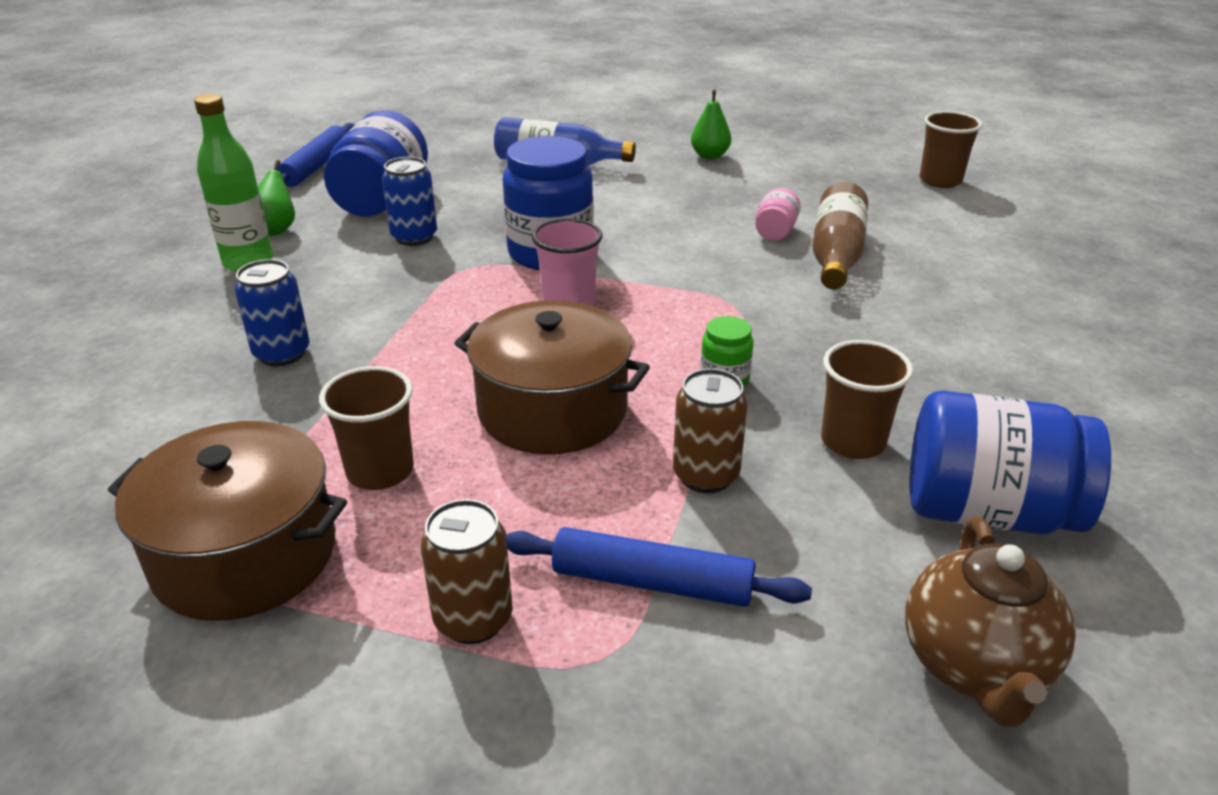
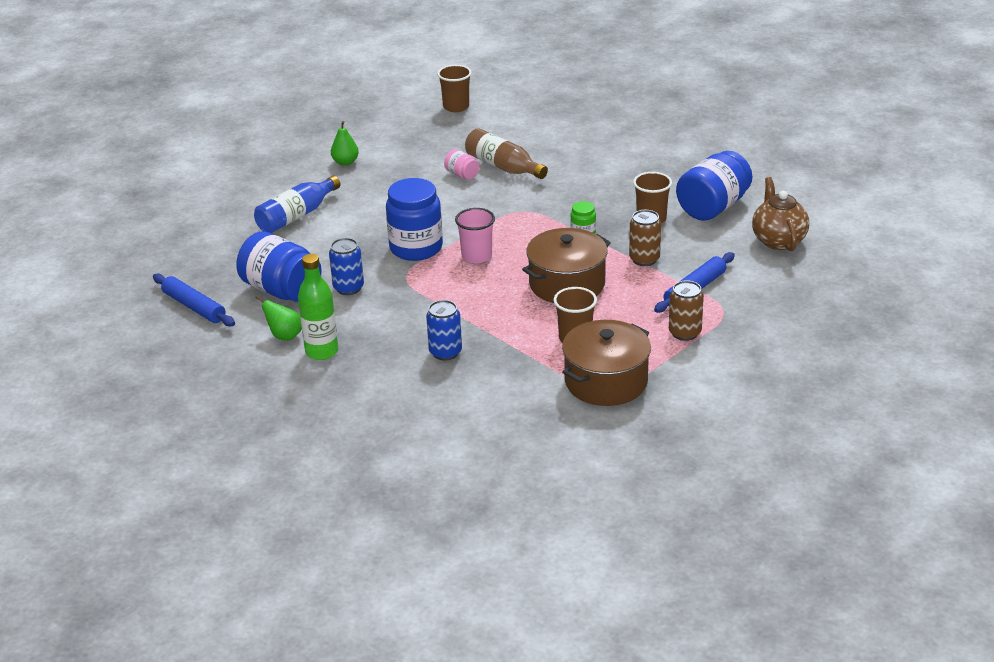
camera: 60 degrees left, 0 degrees up
brown teapot [905,516,1076,728] -> brown teapot turned 135 degrees counterclockwise [752,177,809,251]

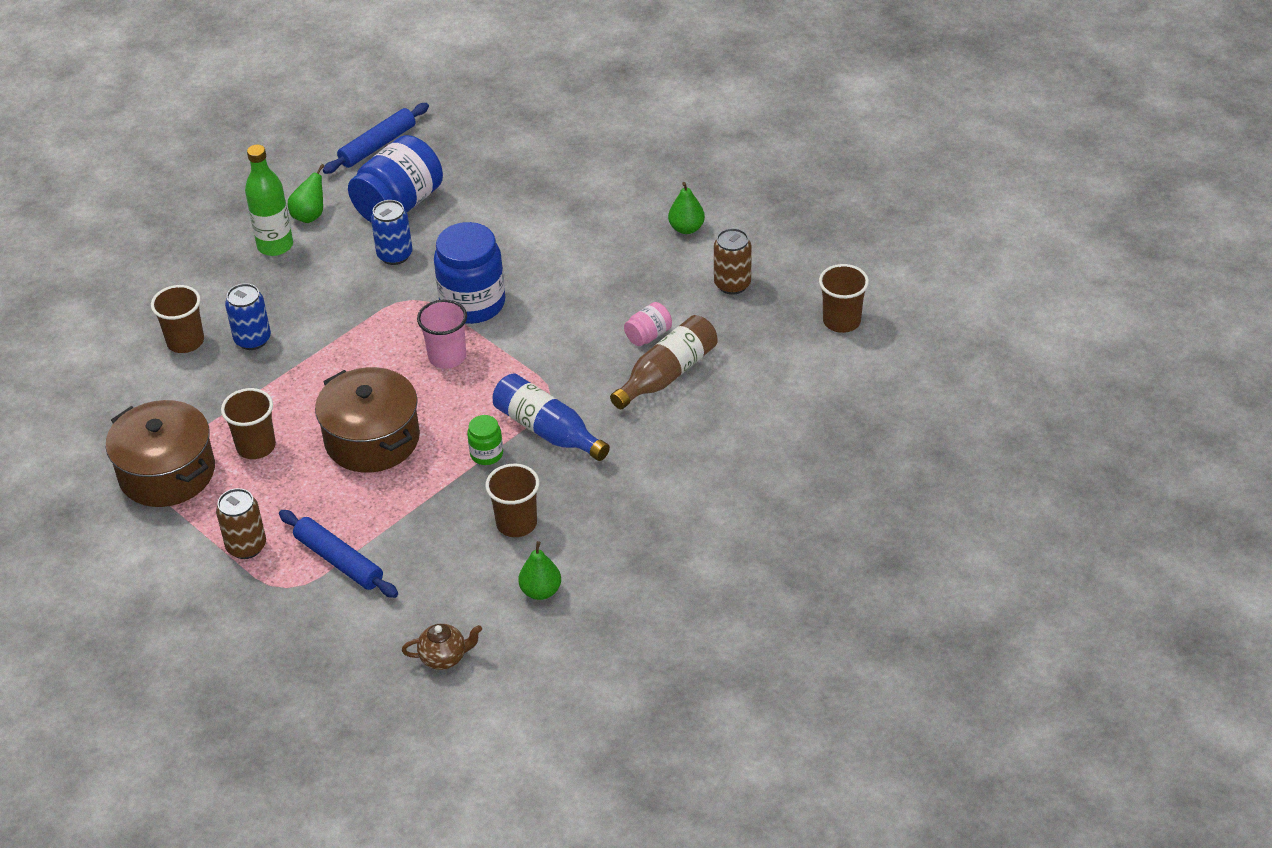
camera: 90 degrees right, 10 degrees up
blue bottle [254,176,341,233] -> blue bottle moved to [493,373,610,461]
brown can [629,210,661,266] -> brown can moved to [714,228,752,295]
blue jar [676,151,752,221] -> green pear [519,541,561,600]
brown teapot [752,177,809,251] -> brown teapot [402,624,482,670], size x0.60
none -> brown cup [151,285,204,353]

